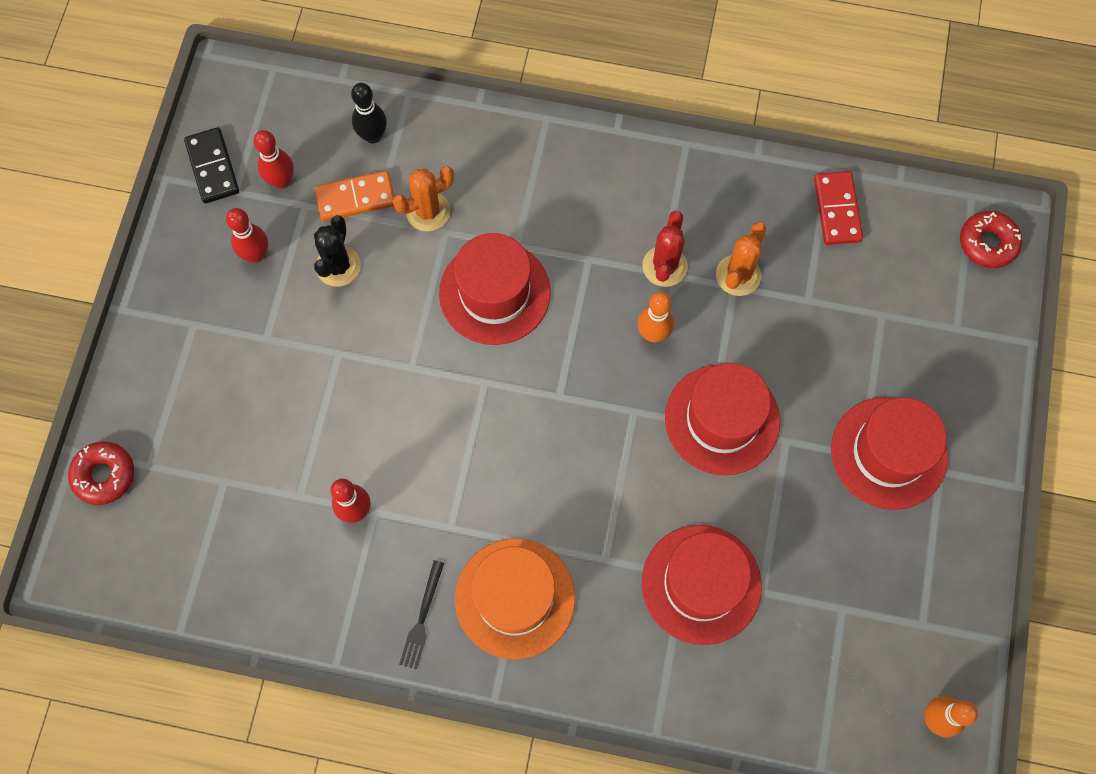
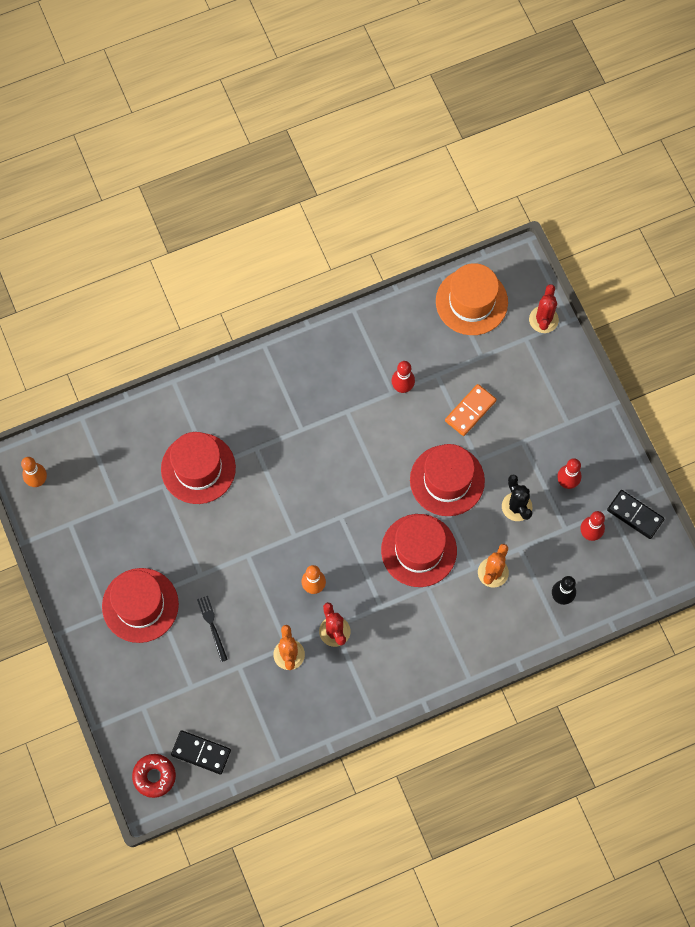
camera: 145 degrees right, 0 degrees up
red donut [68,441,134,505] -> red cactus [529,284,559,333]
orange domino [314,171,394,222] -> orange domino moved to [445,384,497,436]
black fork [399,560,444,670] -> black fork moved to [197,596,228,662]
orange hat [455,539,575,659] -> orange hat moved to [436,263,508,335]
red hat [665,363,780,475] -> red hat moved to [410,444,485,516]
red domino [814,171,863,245] -> none
none -> black domino [171,730,231,774]

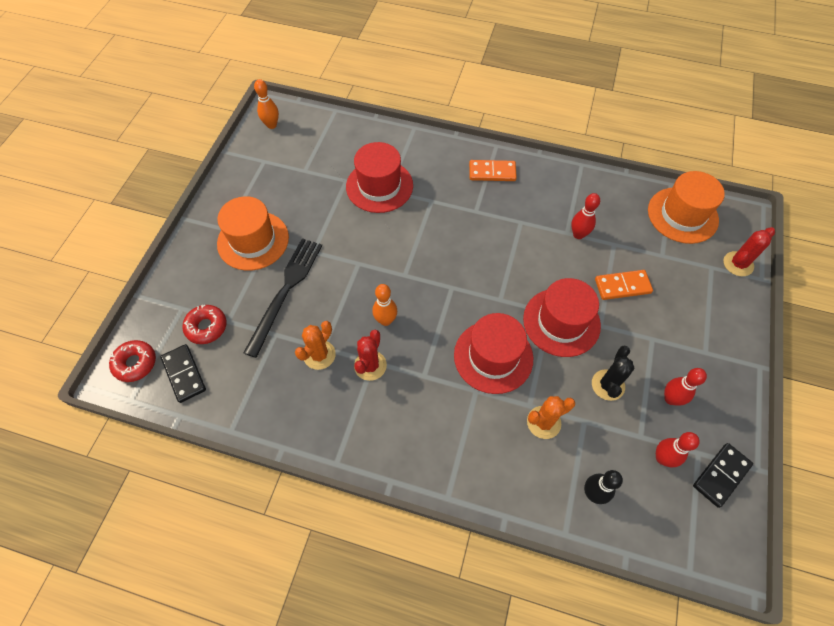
camera: 40 degrees right, 10 degrees down
red hat [102,568,179,643] -> orange hat [217,196,289,271]
black fork [197,596,228,662] -> black fork [243,238,322,358], size x2.07
black domino [607,490,664,539] -> black domino turned 60 degrees clockwise [693,443,753,508]
none -> red donut [182,305,227,344]
none -> orange domino [469,160,517,181]

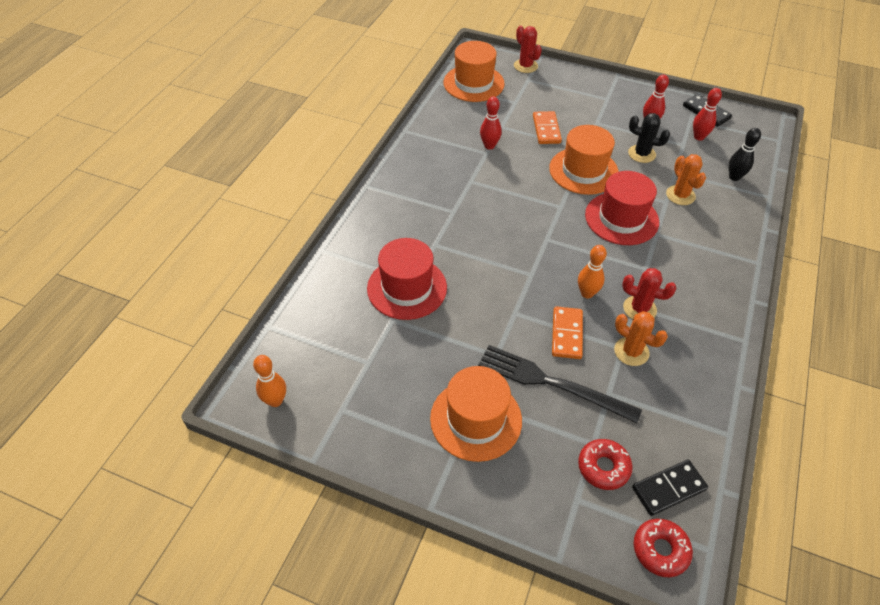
camera: 85 degrees left, 10 degrees down
orange domino [469,160,517,181] -> orange domino moved to [552,306,583,359]
red hat [523,278,601,357] -> orange hat [549,125,619,195]

